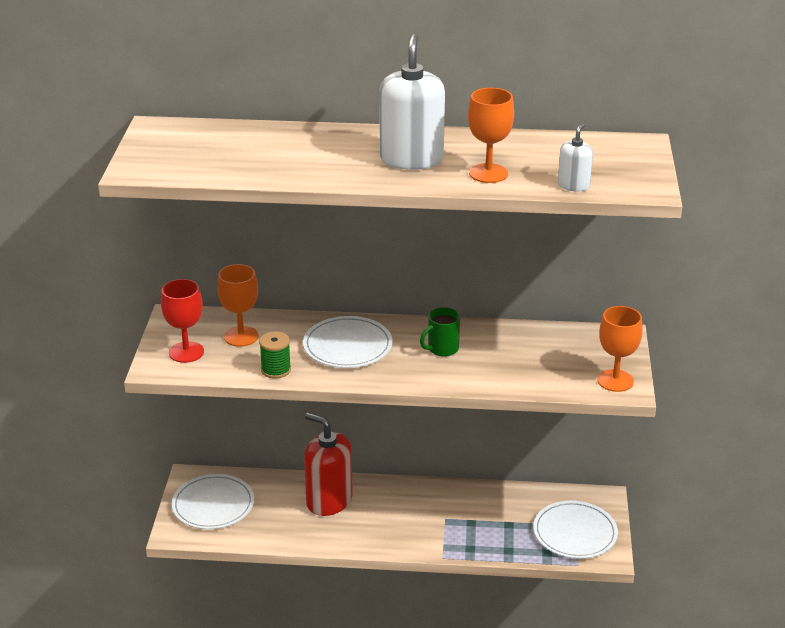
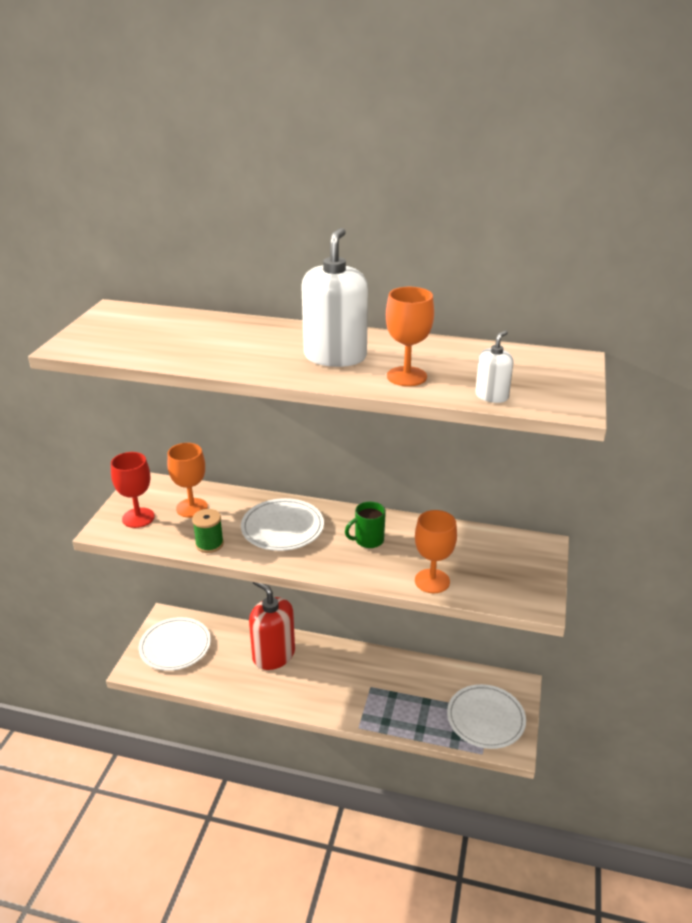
camera: 10 degrees right, 0 degrees up
orange goblet [597,306,643,392] -> orange goblet moved to [415,510,457,593]

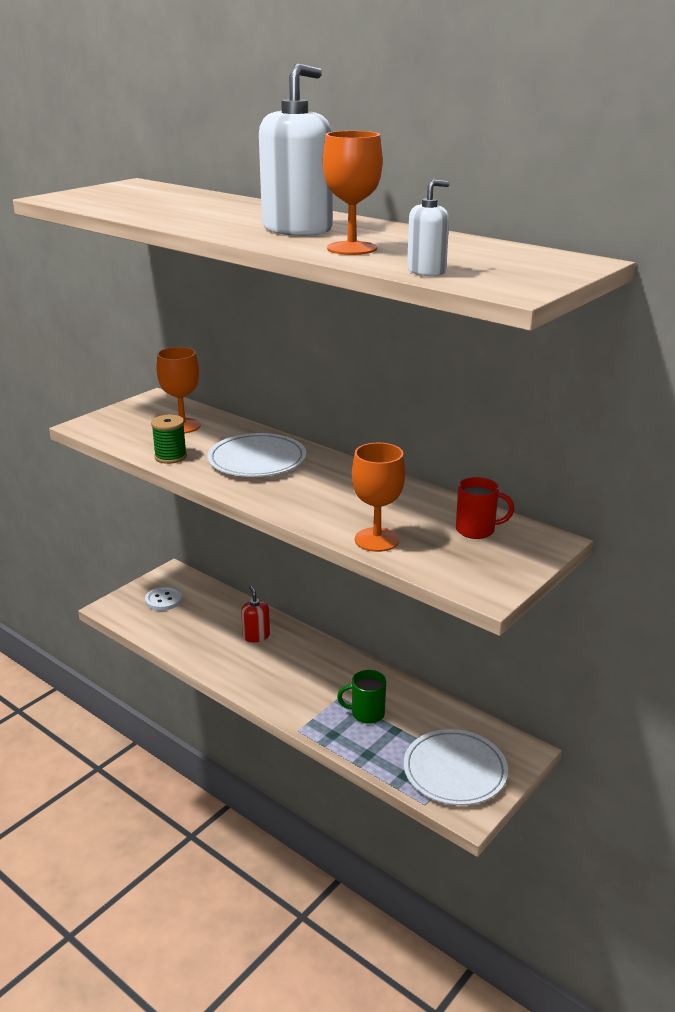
camera: 25 degrees right, 5 degrees down
red goblet [111,452,155,528] -> none
white plate [139,617,211,671] -> white button [145,586,182,611]
red soap dispenser [249,582,295,670] -> red soap dispenser [241,586,270,642], size x0.50
green mug [345,502,386,548] -> green mug moved to [337,670,386,724]
none -> red mug [456,477,514,539]

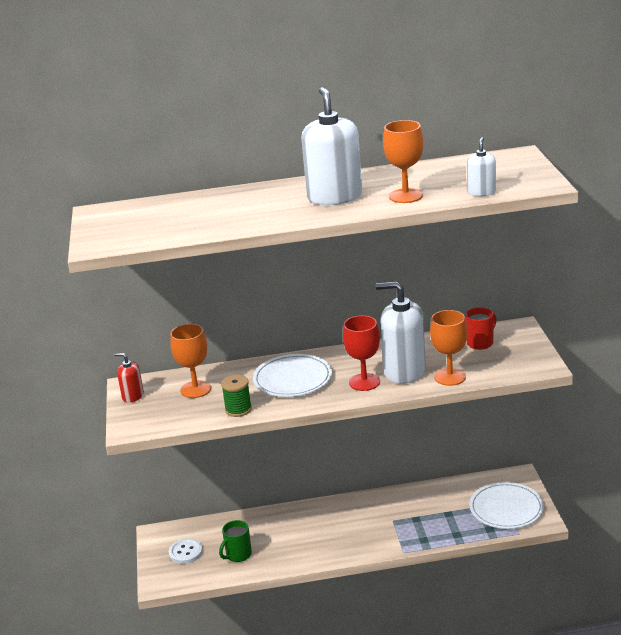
camera: 45 degrees left, 0 degrees up
red soap dispenser [241,586,270,642] -> red soap dispenser moved to [114,353,144,403]
green mug [337,670,386,724] -> green mug moved to [219,520,252,562]
none -> red goblet [343,315,380,391]
none -> white soap dispenser [376,281,426,384]

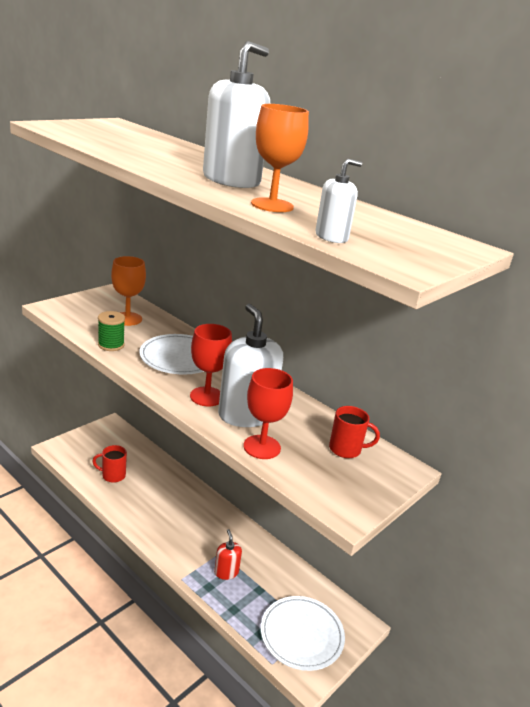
camera: 45 degrees right, 0 degrees up
red soap dispenser [114,353,144,403] -> red soap dispenser moved to [214,529,242,580]
white button [169,538,203,564] -> none
green mug [219,520,252,562] -> red mug [92,445,127,483]
orange goblet [430,310,467,386] -> red goblet [243,368,293,459]

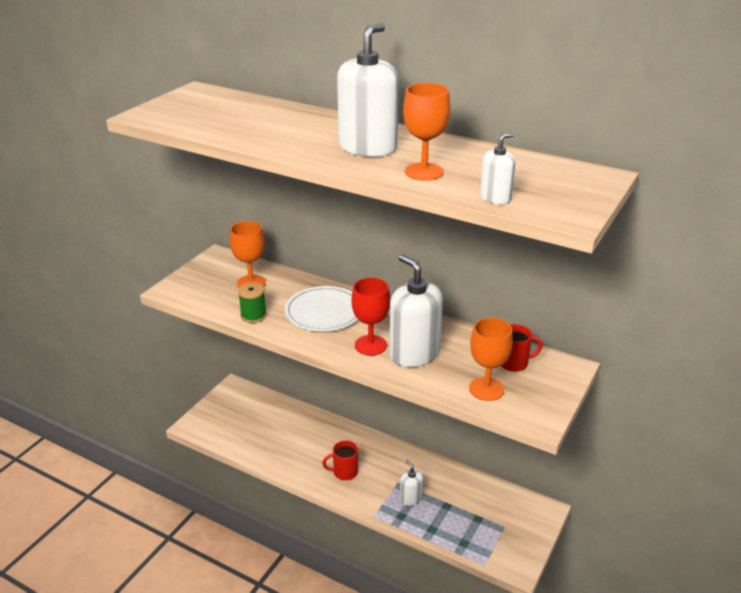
camera: 10 degrees left, 5 degrees up
red mug [92,445,127,483] -> red mug moved to [322,441,358,480]
red soap dispenser [214,529,242,580] -> white soap dispenser [400,459,423,506]
red goblet [243,368,293,459] -> none
white plate [261,596,345,671] -> none
none -> orange goblet [469,318,513,401]

